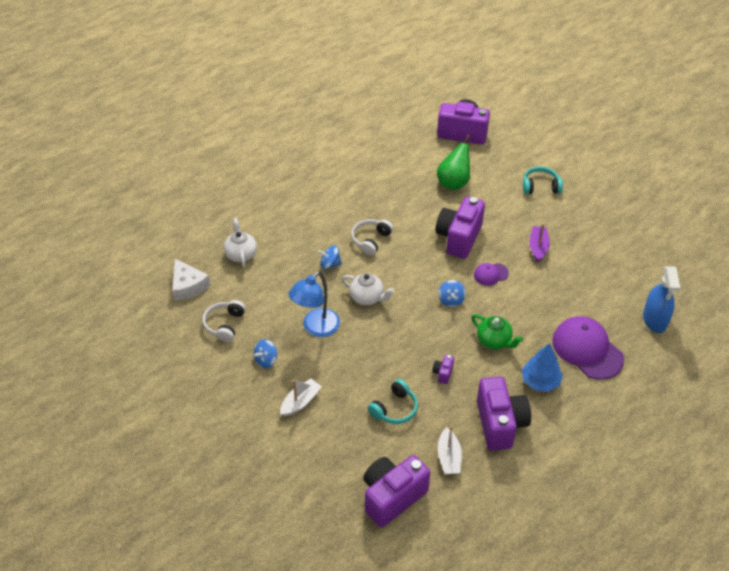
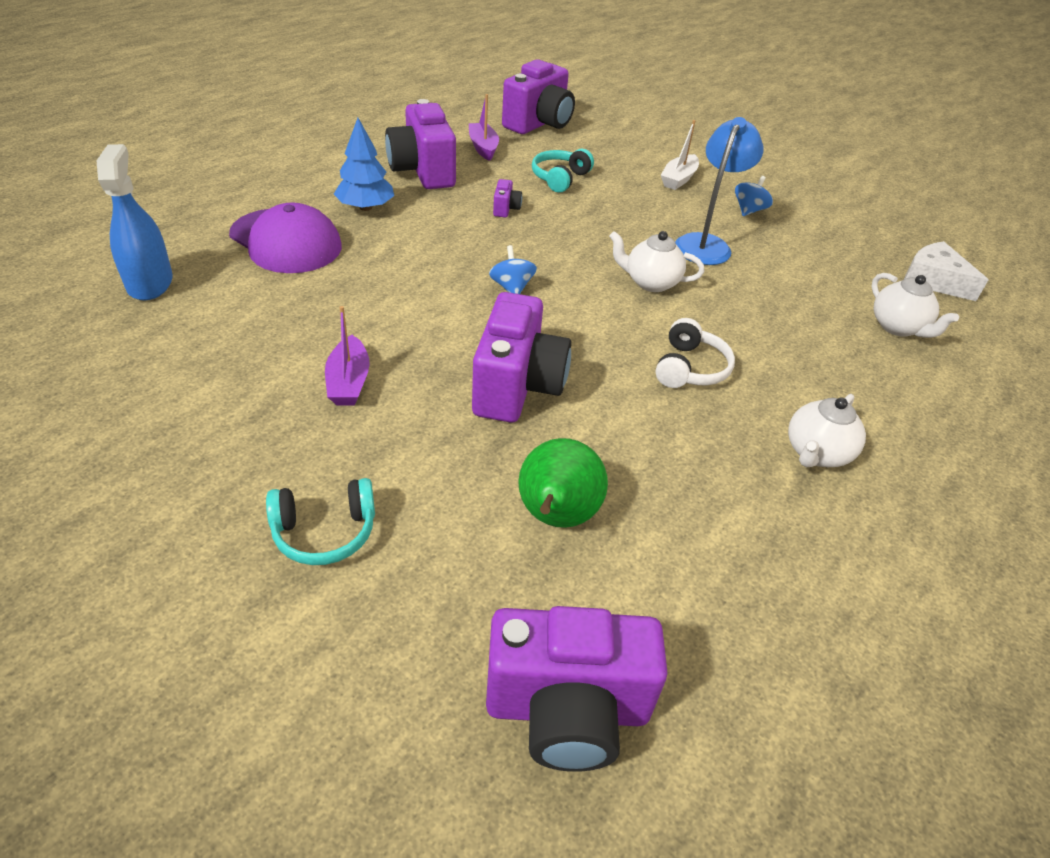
camera: 165 degrees right, 5 degrees down
white headphones [202,300,246,342] -> none
blue spinning top [317,246,342,269] -> none
white boat [438,426,462,474] -> purple boat [469,94,499,161]
green teapot [471,314,523,349] -> none
purple cap [474,263,509,286] -> none
none -> white teapot [788,394,866,467]

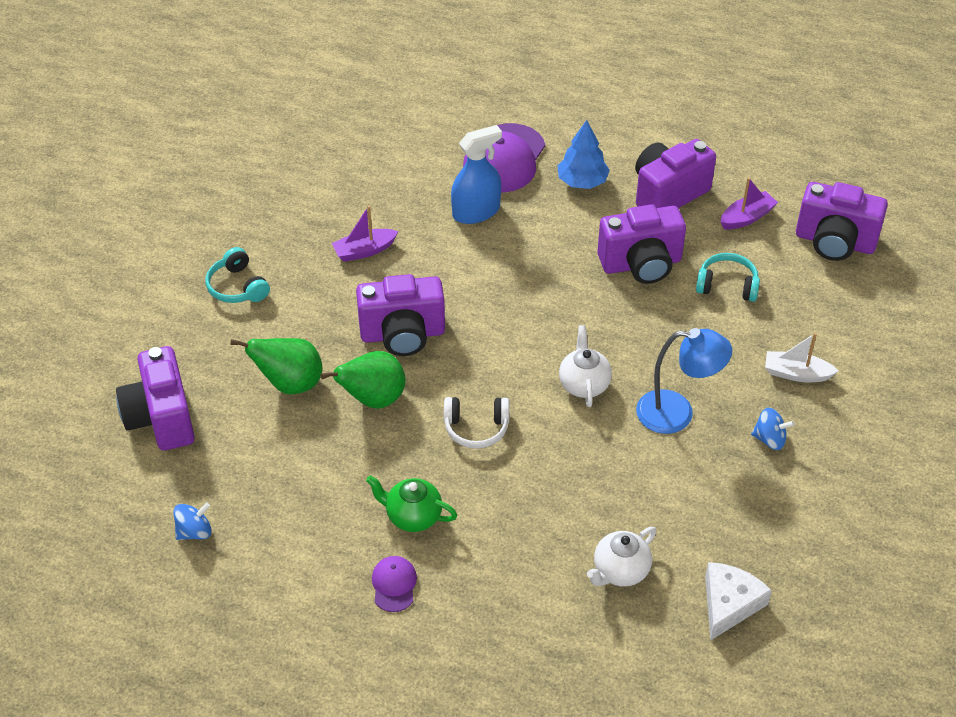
camera: 75 degrees right, 5 degrees up
blue spray bottle [96,144,173,301] -> blue spray bottle moved to [451,125,502,224]
blue spinning top [489,245,537,294] -> blue spinning top moved to [173,502,212,540]
purple camera [493,179,522,217] -> purple camera [597,204,686,284], size x2.39
white teapot [788,394,866,467] -> green teapot [366,475,457,532]
none -> green pear [320,351,406,409]
none -> purple cap [372,556,417,612]

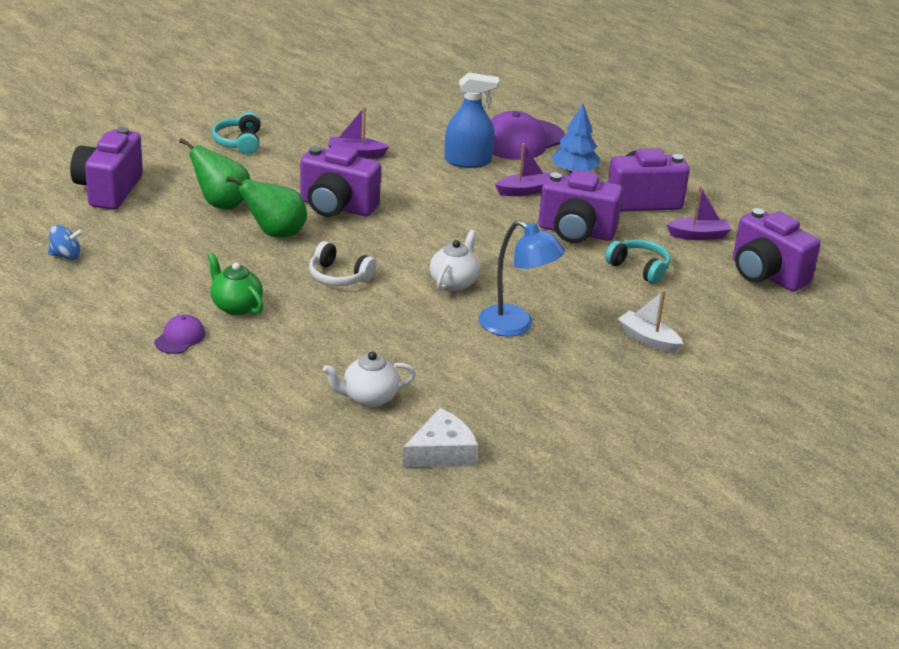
camera: 25 degrees right, 15 degrees down
blue spinning top [751,407,795,450] -> none
none -> purple boat [495,143,549,196]

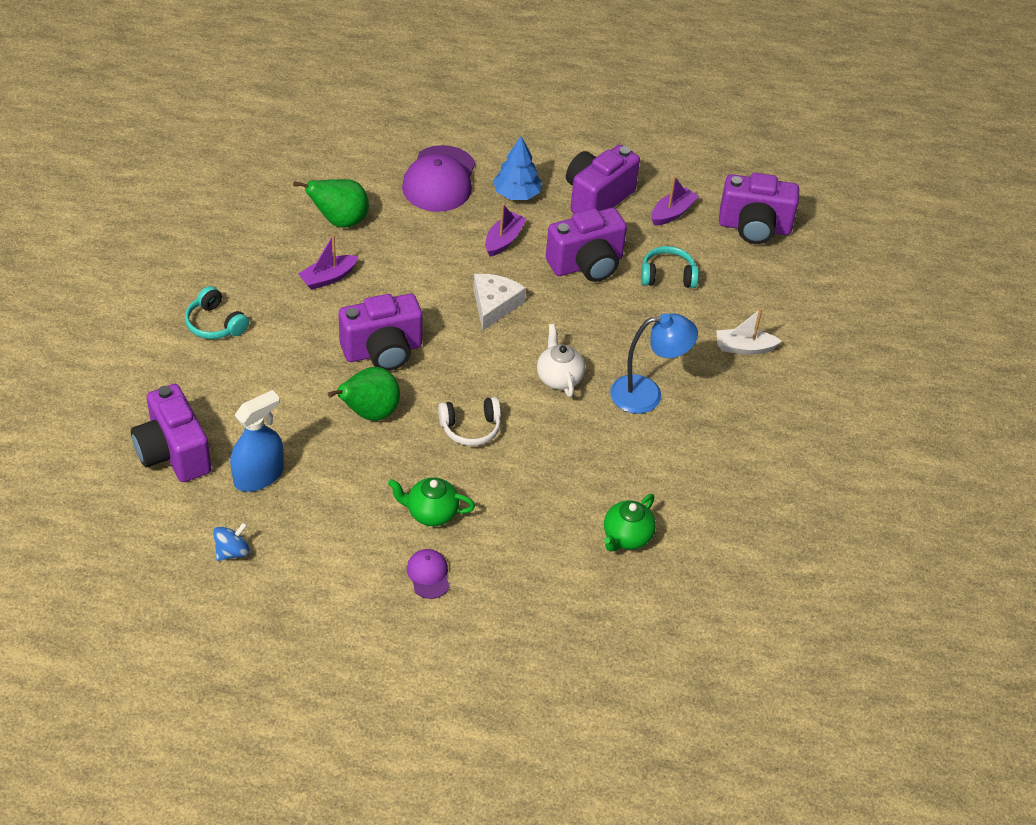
camera: 40 degrees left, 15 degrees up
green pear [179,138,250,210] -> green pear moved to [293,179,369,228]
white teapot [323,351,416,407] -> green teapot [604,494,656,552]
white cheese [402,408,478,468] -> white cheese moved to [473,274,526,331]
blue spray bottle [445,72,499,168] -> blue spray bottle moved to [230,390,284,492]

